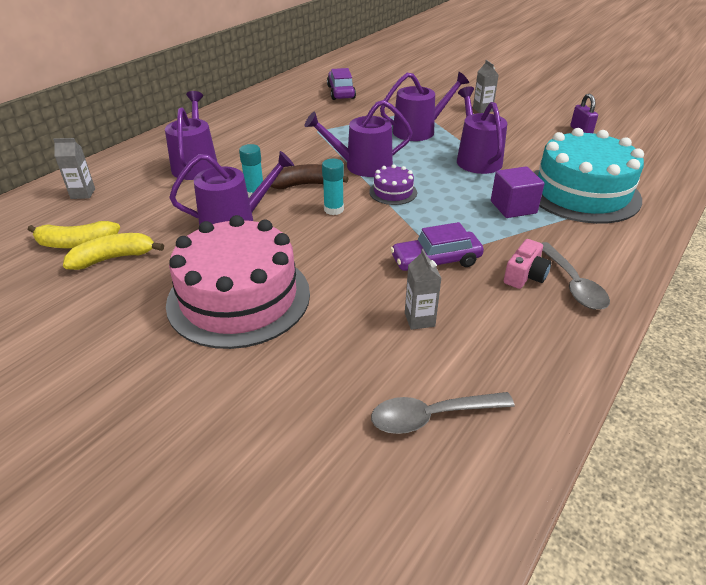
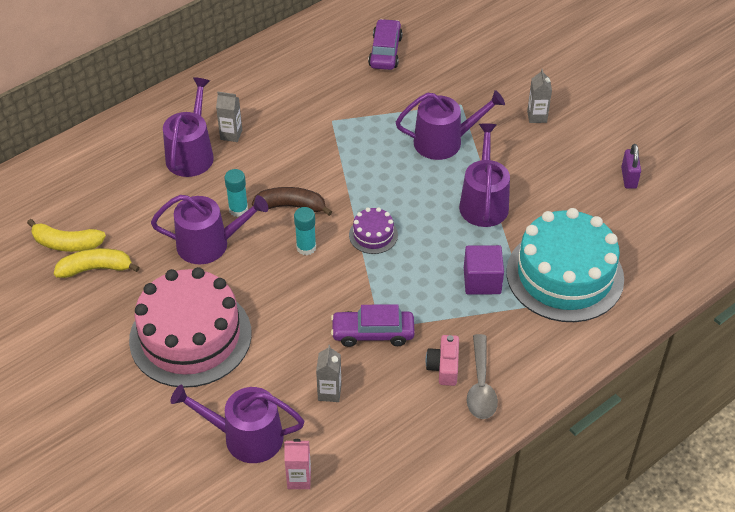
camera: 15 degrees right, 10 degrees up
grey carton [53,138,95,199] -> grey carton moved to [216,92,242,142]
purple watering can [305,100,413,177] -> purple watering can moved to [170,385,304,463]
grey spoon [371,392,515,434] -> pink carton [284,439,311,489]
pink camera [504,239,551,289] -> pink camera turned 135 degrees clockwise [426,335,459,386]

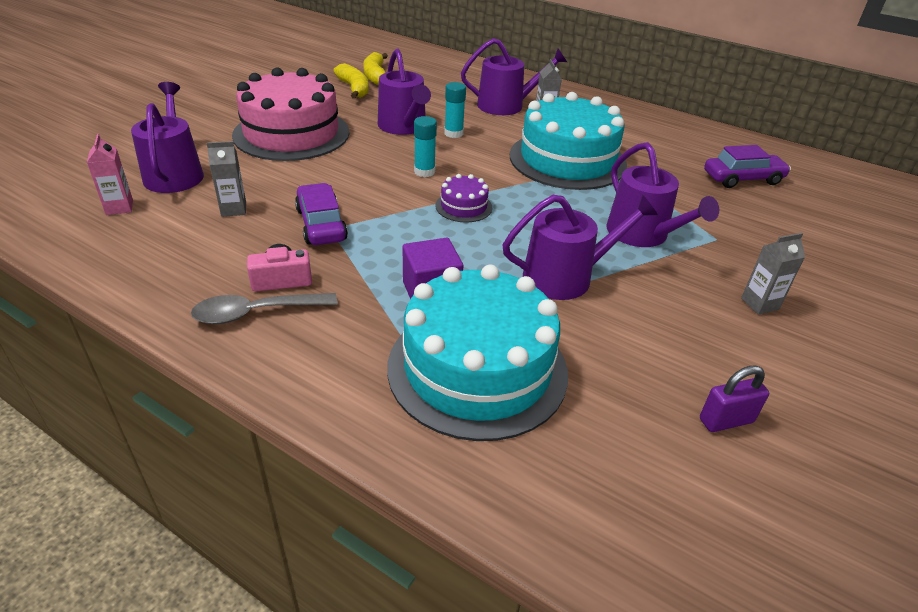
camera: 70 degrees right, 10 degrees down
brown banana [252,187,332,216] -> none
none -> turquoise cake [510,92,627,190]

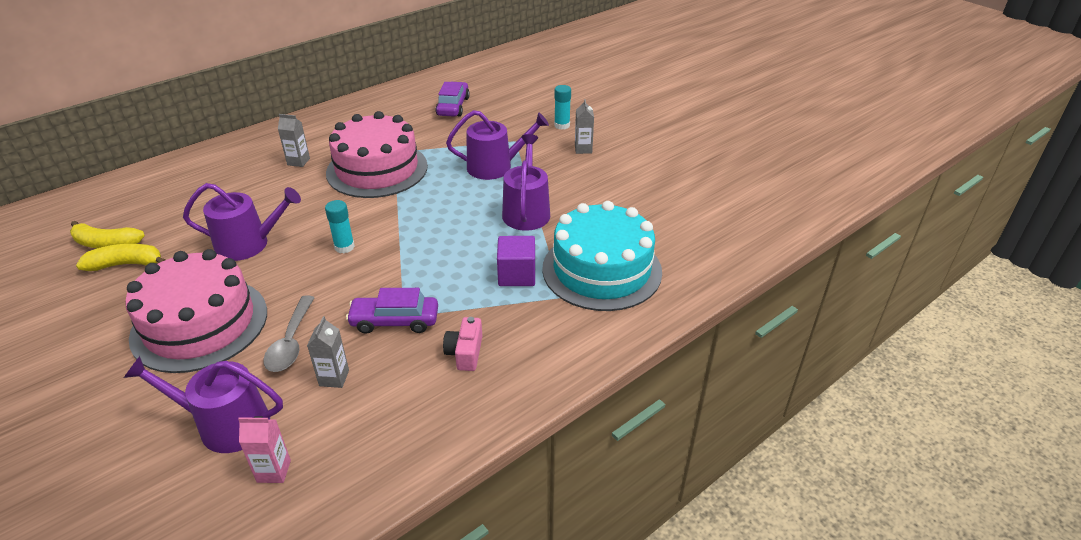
camera: 70 degrees left, 0 degrees up
grey spoon [191,293,337,324] -> grey spoon moved to [263,295,315,372]
purple cake [436,174,492,222] -> none
turquoise glue stick [444,82,466,138] -> turquoise glue stick moved to [554,85,571,130]
purple watering can [461,38,567,115] -> none
turquoise cake [510,92,627,190] -> pink cake [326,111,428,198]
purple padlock [700,366,769,432] -> none

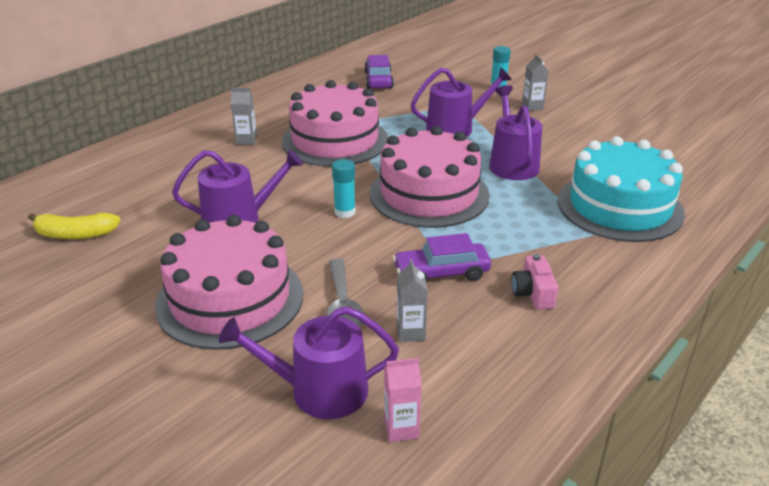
camera: 10 degrees left, 5 degrees down
yellow banana [76,244,165,271] -> none
purple cube [497,236,535,286] -> none
none -> pink cake [370,126,490,228]

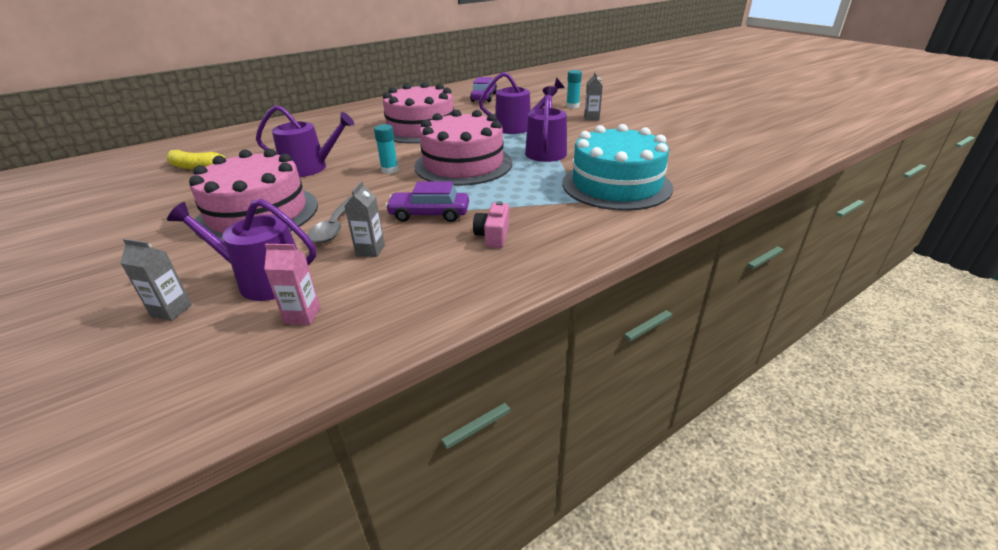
camera: 15 degrees right, 0 degrees up
grey carton [231,88,257,145] -> grey carton moved to [120,239,192,321]

